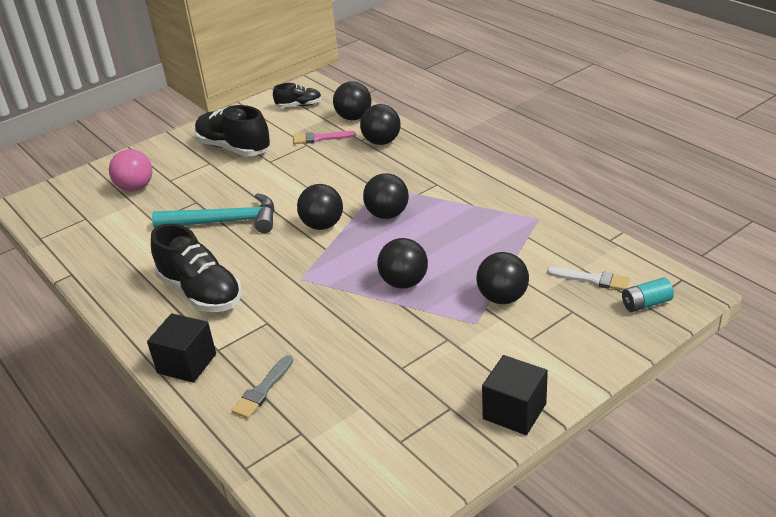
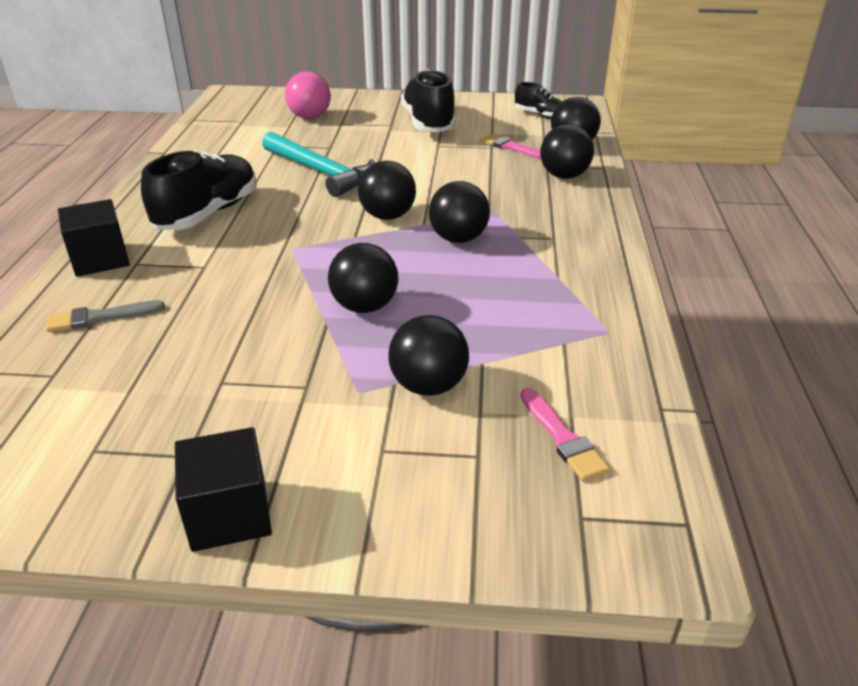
camera: 40 degrees right, 0 degrees up
black shoe [151,224,242,312] -> black shoe turned 150 degrees counterclockwise [141,150,257,230]
white brush [547,267,630,290] -> pink brush [520,388,610,481]
turquoise battery [622,277,674,312] -> none

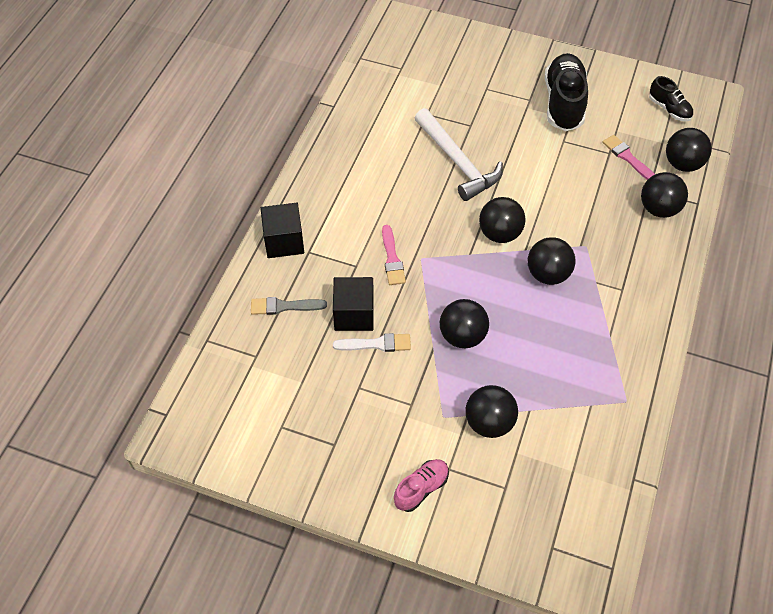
camera: 15 degrees right, 20 degrees up
black shoe [141,150,257,230] -> none
black cube [175,427,272,552] -> black cube moved to [333,277,374,331]
turquoise hammer [262,131,375,197] -> white hammer [415,108,503,201]
pink ball [285,71,331,119] -> none
pink brush [520,388,610,481] -> pink brush moved to [382,225,406,285]
none -> white brush [333,333,411,352]
none -> pink shoe [394,459,449,512]

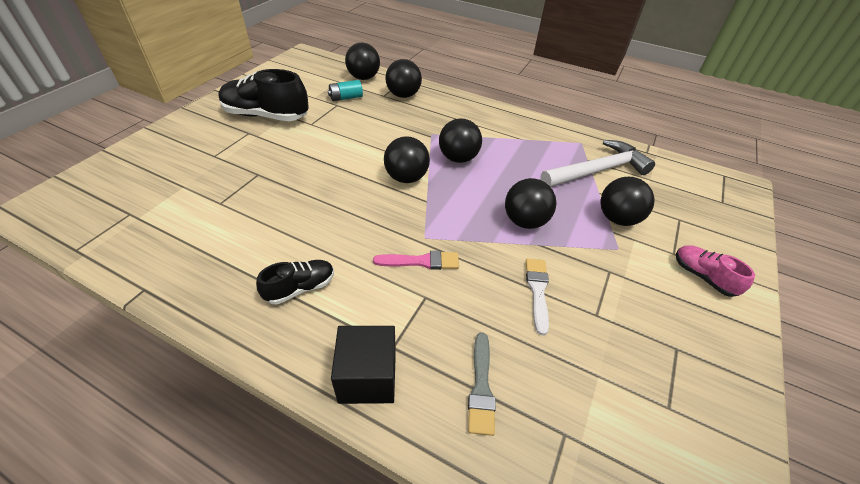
camera: 85 degrees left, 10 degrees down
black cube [333,277,374,331] -> none
white hammer [415,108,503,201] -> white hammer moved to [540,140,655,187]
pink brush [603,135,655,180] -> turquoise battery [328,80,363,101]
black shoe [649,76,693,121] -> black shoe moved to [256,260,334,305]

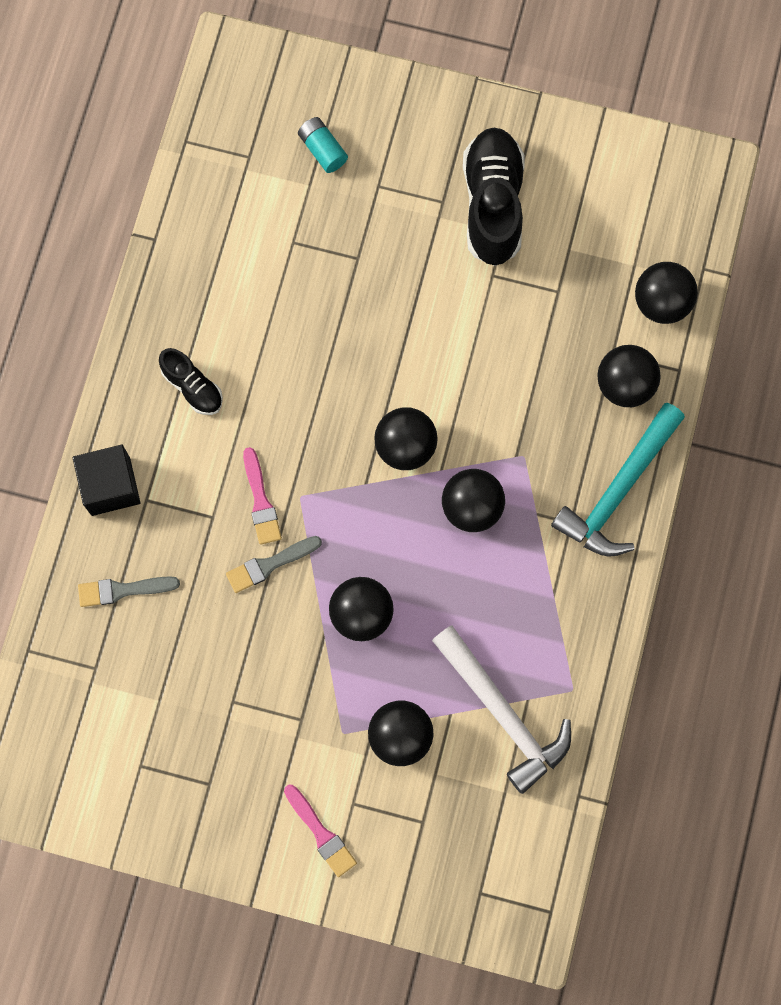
camera: 80 degrees right, 30 degrees up
turquoise battery [328,80,363,101] -> turquoise battery moved to [298,117,348,173]
white brush [526,259,549,335] -> none
pink shoe [676,245,755,297] -> pink brush [284,785,357,877]
none -> grey brush [226,536,322,593]
none -> turquoise hammer [551,403,685,557]

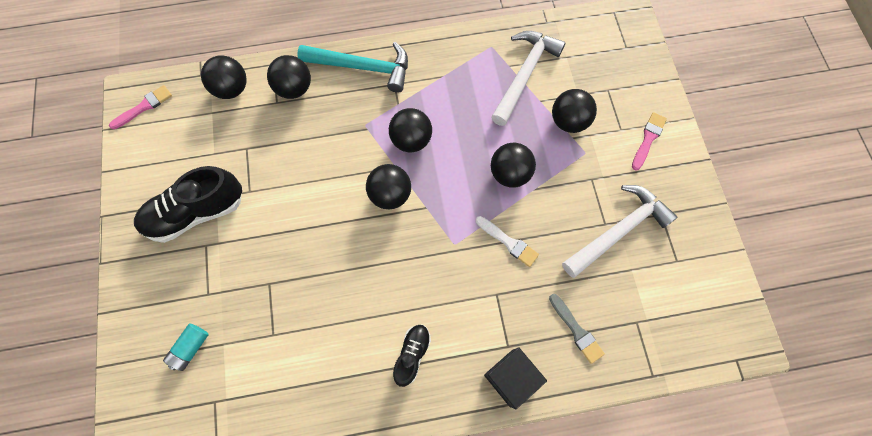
camera: 115 degrees left, 5 degrees down
grey brush [226,536,322,593] -> white brush [476,216,539,267]
pink brush [243,447,282,545] -> pink brush moved to [109,85,172,129]
none -> white hammer [562,185,677,278]

